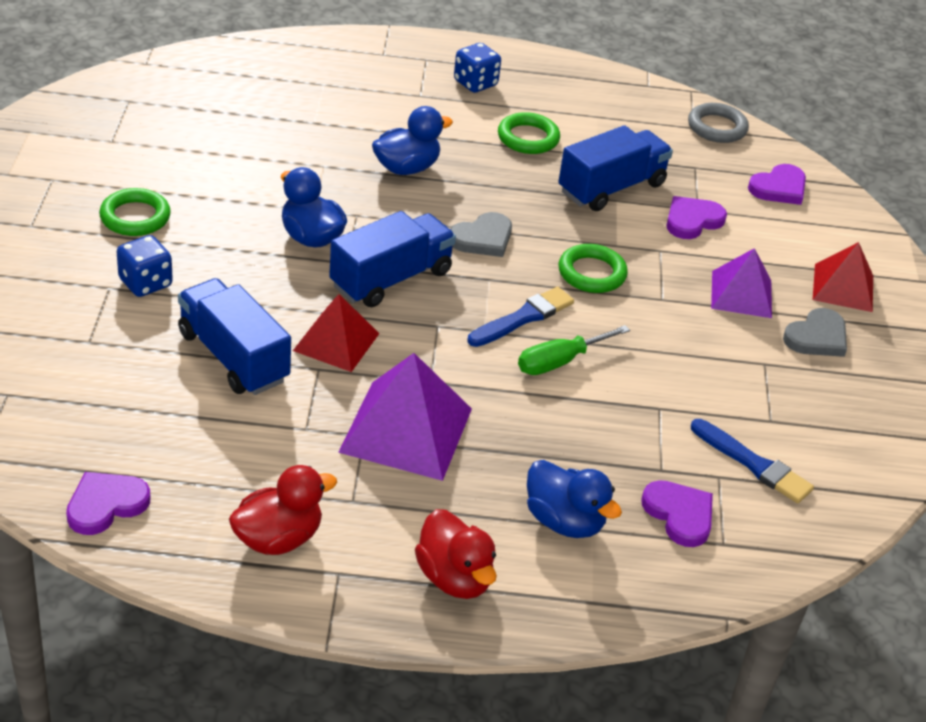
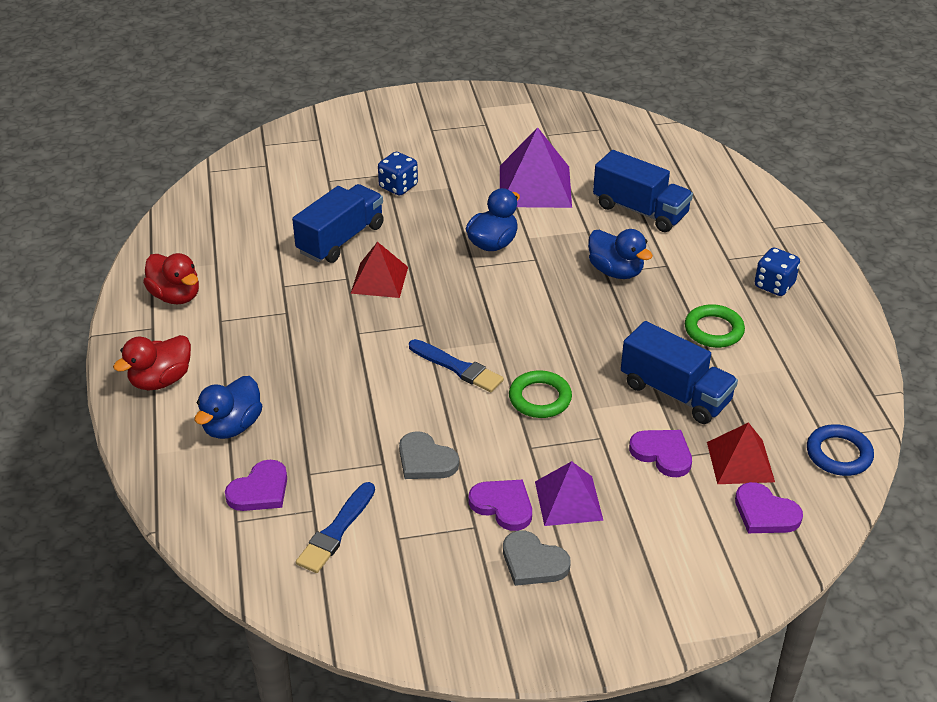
camera: 80 degrees right, 0 degrees up
purple heart [66,472,151,535] -> purple heart moved to [469,480,532,531]
green ring [99,188,171,236] -> none
blue truck [329,211,456,307] -> blue truck moved to [593,150,693,232]
purple pyramid [338,353,472,481] -> purple pyramid moved to [500,127,572,208]
grey heart [450,212,512,257] -> grey heart moved to [399,431,459,479]
green screwdriver [518,325,630,375] -> none
grey ring [688,103,749,143] -> blue ring [807,424,874,476]
red pyramid [813,242,873,312] -> red pyramid moved to [707,422,775,484]

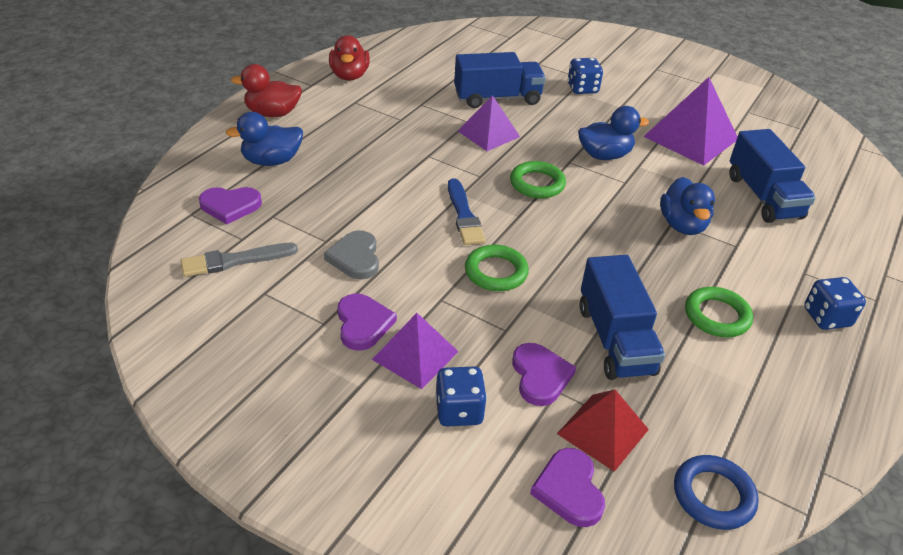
camera: 40 degrees right, 0 degrees up
blue brush [296,482,375,573] -> grey brush [180,243,298,277]
red pyramid [350,242,408,298] -> purple pyramid [458,95,520,151]
grey heart [503,531,571,586] -> none
none -> blue dice [435,366,487,427]
none -> green ring [510,161,566,198]

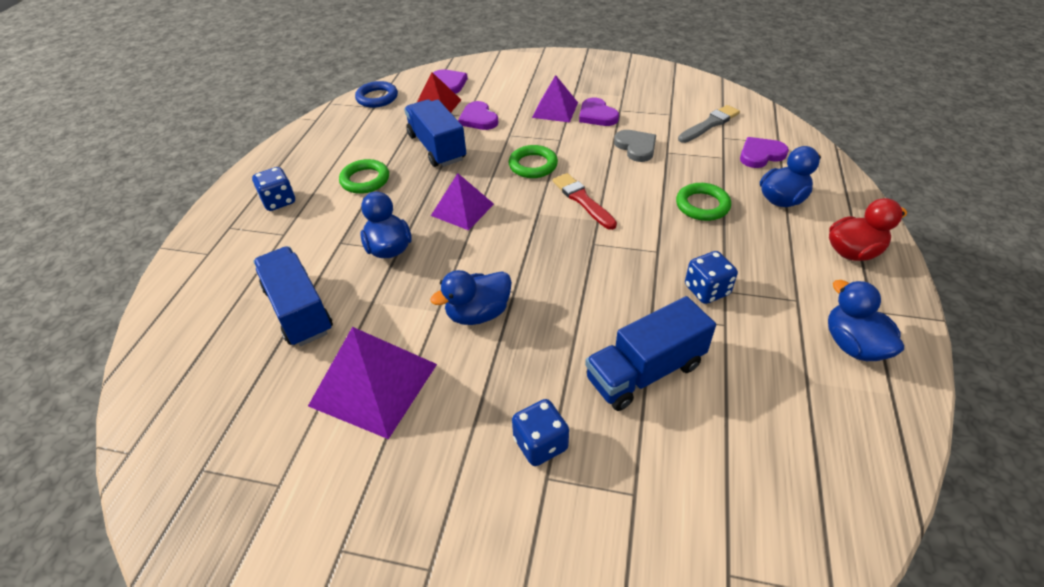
camera: 165 degrees right, 5 degrees up
red duck [329,35,370,81] -> blue duck [828,280,904,361]
blue dice [435,366,487,427] -> blue dice moved to [685,251,738,304]
blue brush [448,178,485,245] -> red brush [553,173,617,230]
purple pyramid [458,95,520,151] -> purple pyramid moved to [431,173,494,230]
green ring [510,161,566,198] -> green ring moved to [676,183,731,221]

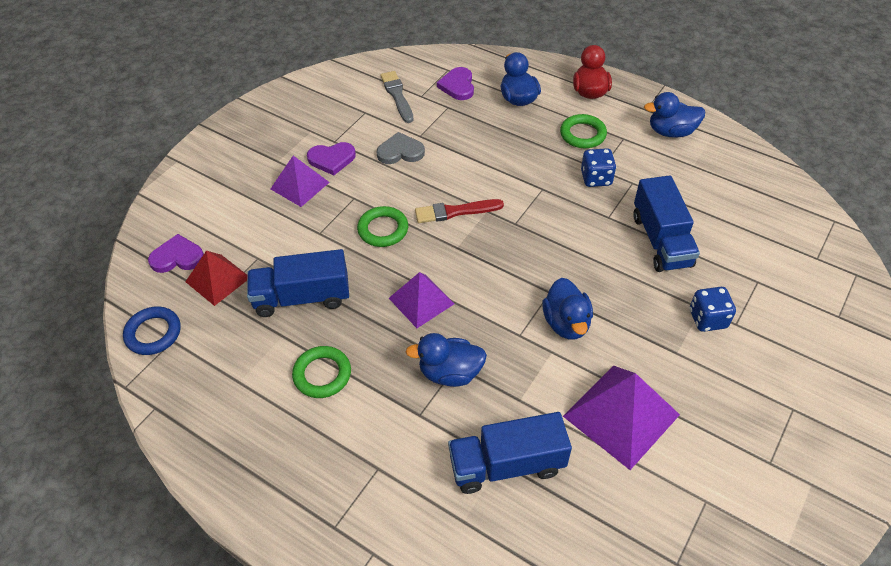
camera: 70 degrees left, 5 degrees up
blue dice [252,167,295,211] -> none
purple heart [458,101,499,130] -> none
green ring [676,183,731,221] -> green ring moved to [560,114,607,148]

